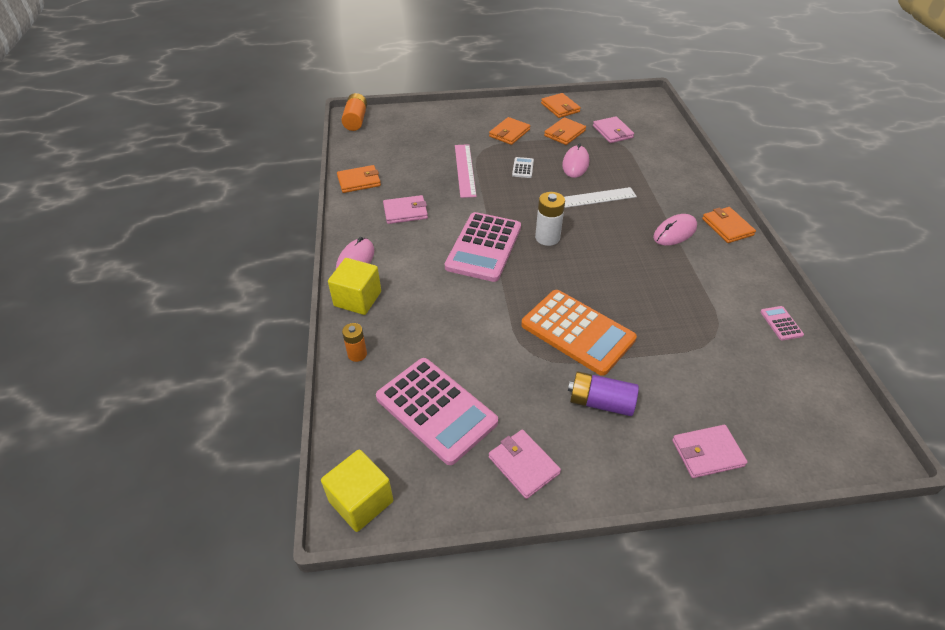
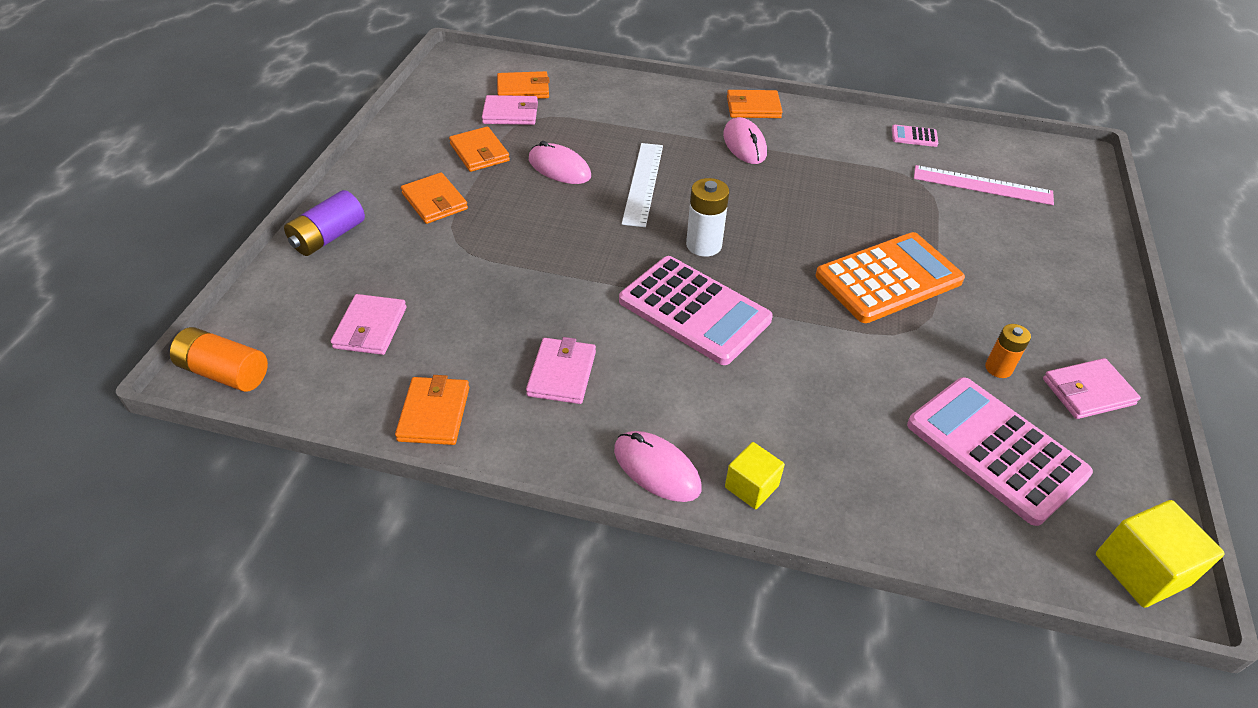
camera: 70 degrees left, 0 degrees up
yellow cube [328,258,381,315] -> yellow cube [725,442,785,509], size x0.65
orange battery [342,323,367,362] -> orange battery moved to [985,324,1031,378]
pink calculator [376,358,498,465] -> pink calculator turned 105 degrees counterclockwise [907,377,1093,526]
pink ruler [455,144,477,198] -> pink ruler moved to [914,165,1054,205]
white calculator [512,157,534,178] -> none
orange wallet [541,93,581,118] -> orange wallet moved to [497,71,550,99]
purple battery [568,371,639,416] -> purple battery moved to [284,190,365,256]
pink wallet [672,425,748,478] -> pink wallet moved to [331,294,407,355]

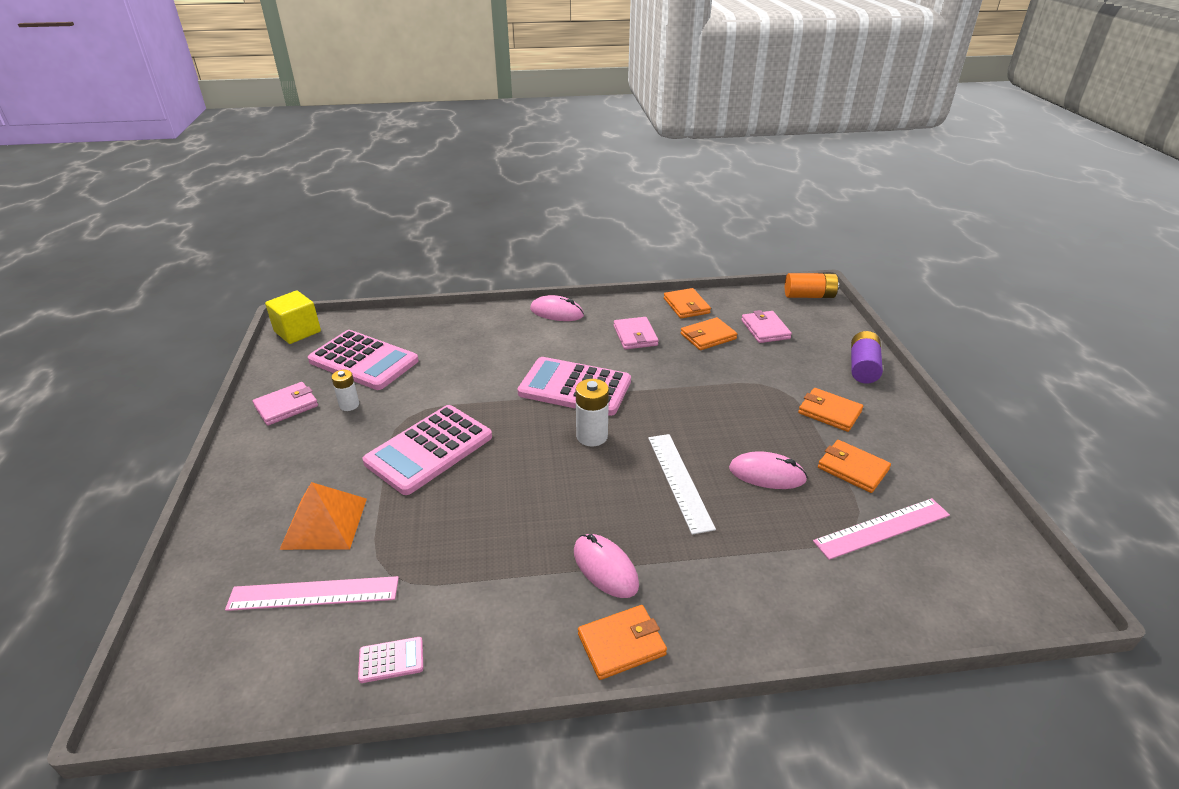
camera: 160 degrees right, 10 degrees down
pink wallet [482,95,538,125] -> pink ruler [813,498,950,560]
orange wallet [497,71,550,99] -> orange wallet moved to [681,317,737,350]
yellow cube [725,442,785,509] -> none
orange calculator [816,232,965,323] -> pink calculator [363,405,492,495]
orange battery [985,324,1031,378] -> white battery [331,370,359,411]
none -> orange pyramid [279,482,367,550]

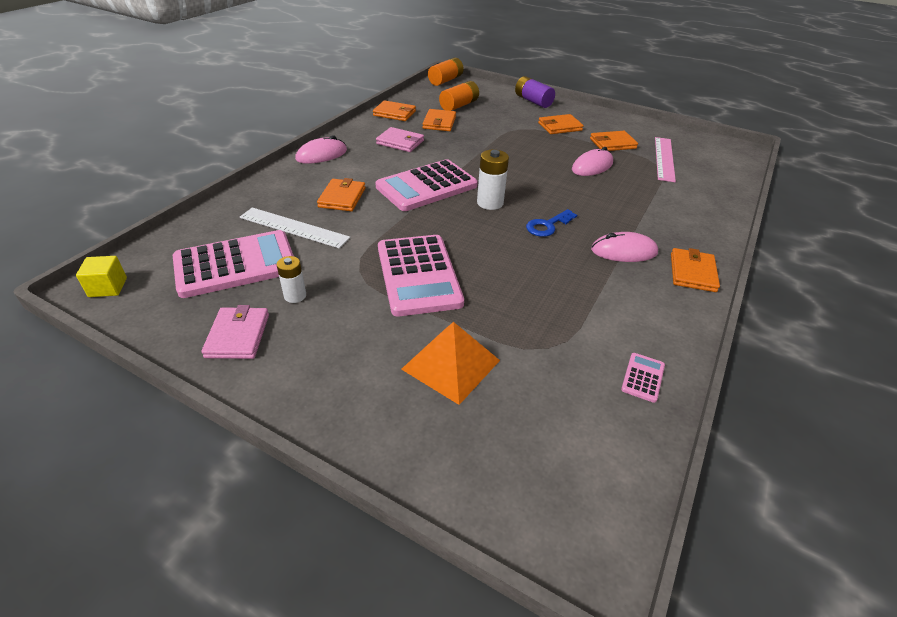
camera: 55 degrees left, 5 degrees up
pink ruler [225,576,399,611] -> none
yellow cube [265,291,321,344] -> yellow cube [76,256,127,297], size x0.65
white ruler [648,434,716,535] -> white ruler moved to [240,207,350,248]
pink wallet [741,310,792,343] -> orange battery [439,81,479,111]
none -> orange wallet [317,178,365,211]
none -> blue key [526,209,577,237]

